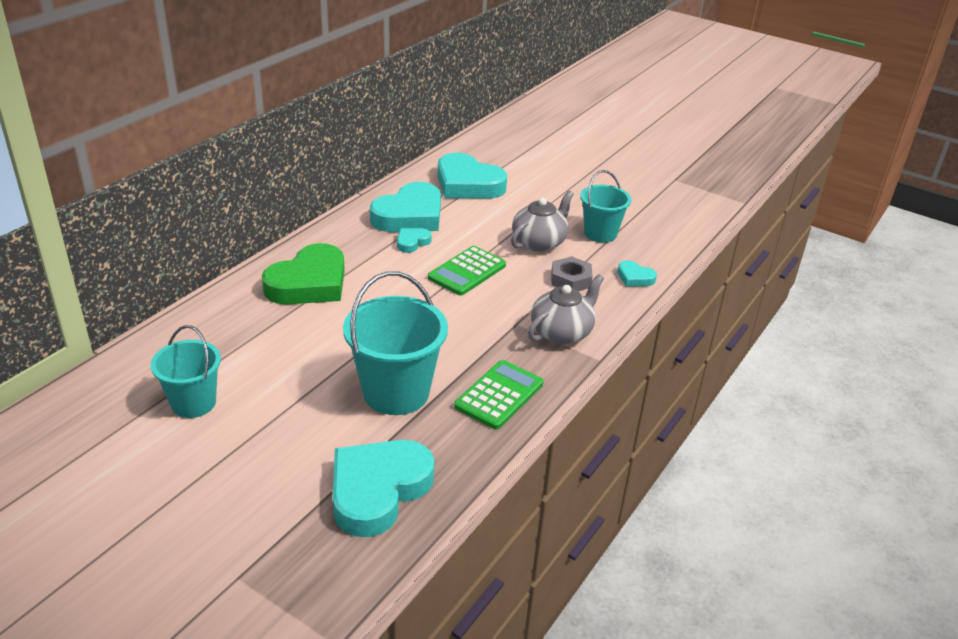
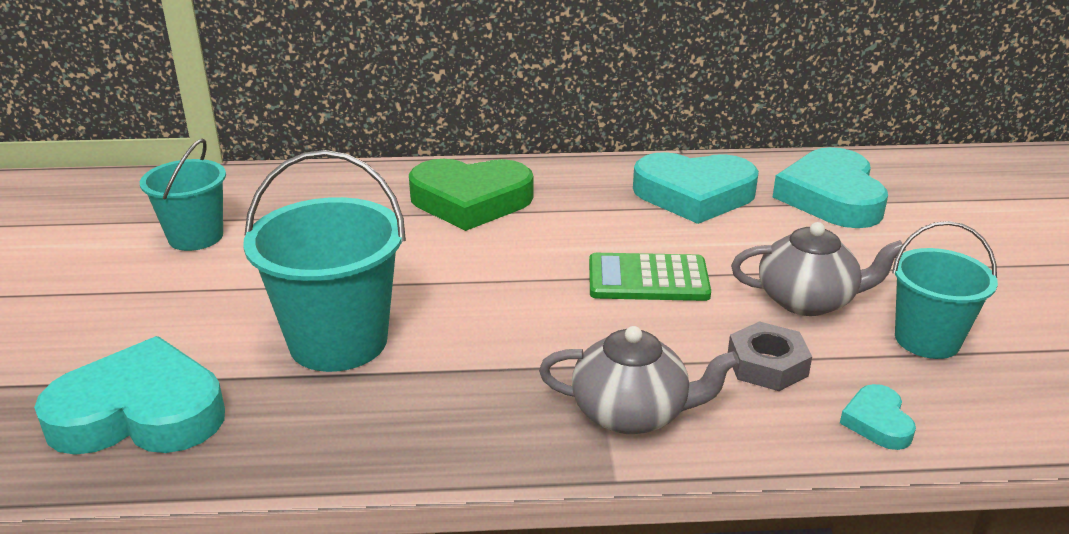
camera: 55 degrees right, 5 degrees down
turquoise heart [397,228,432,253] -> none
green calculator [454,360,543,429] -> none

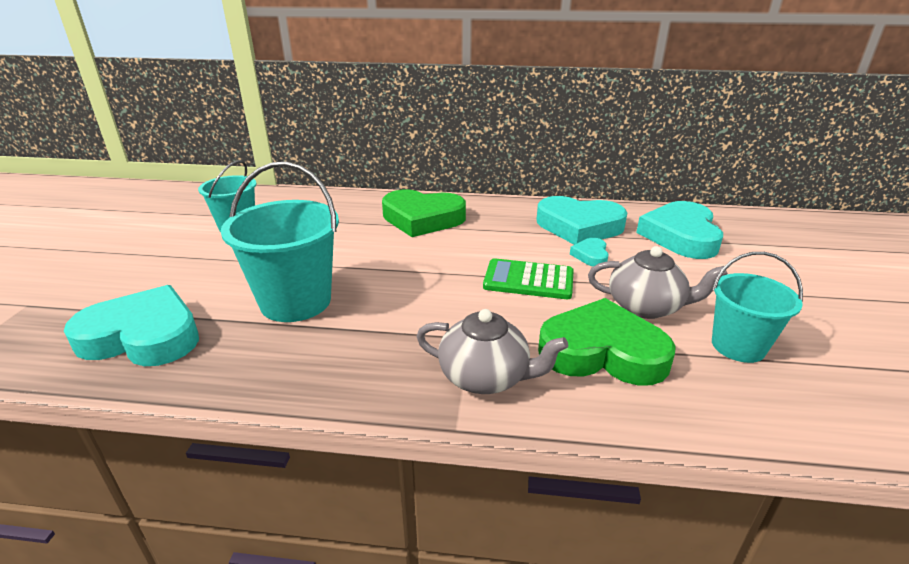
camera: 10 degrees right, 0 degrees up
grey nut [728,321,812,391] -> green heart [538,298,676,385]
turquoise heart [840,384,916,450] -> turquoise heart moved to [570,238,609,267]

